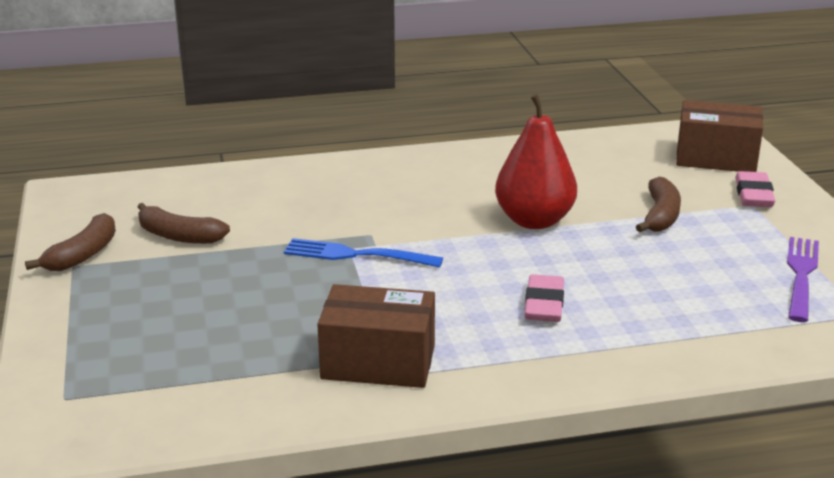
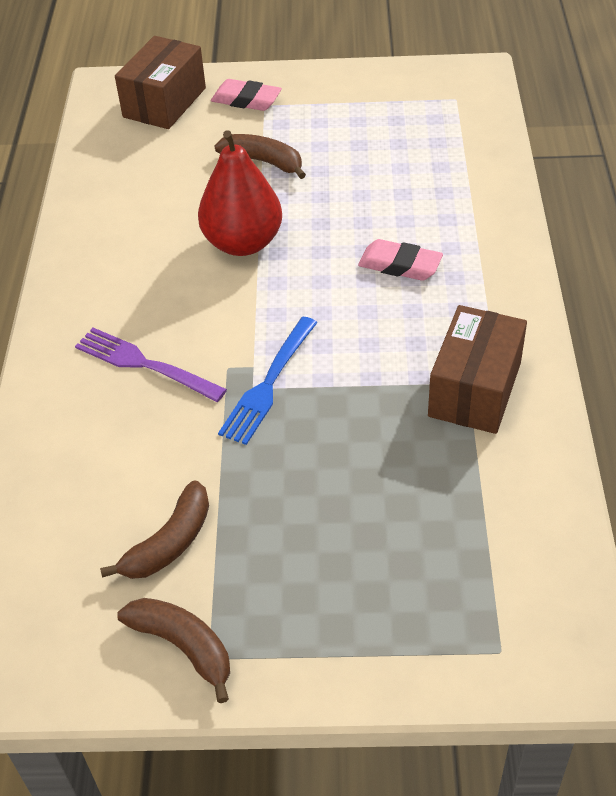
camera: 75 degrees left, 20 degrees up
purple fork [787,237,819,322] -> purple fork moved to [75,328,227,402]

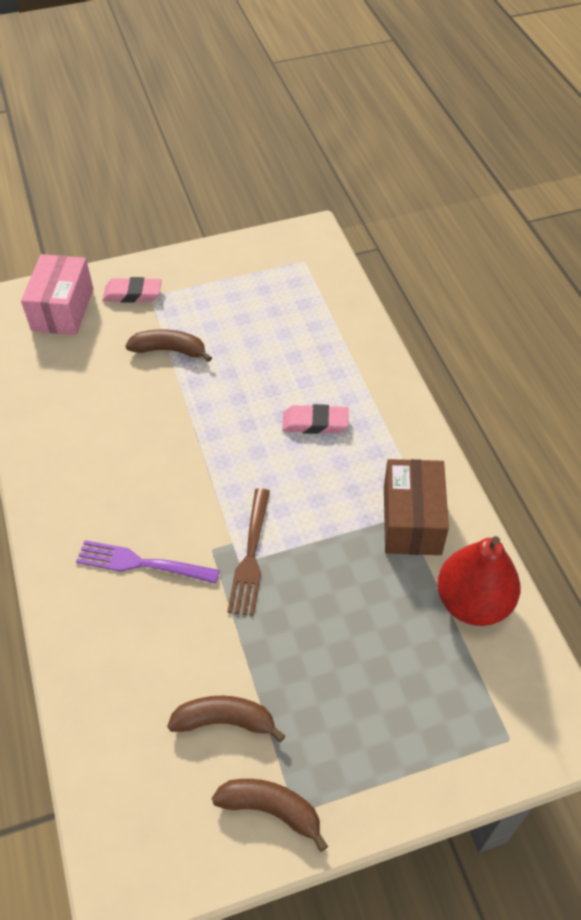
camera: 20 degrees left, 5 degrees up
brown banana [100,480,209,579] -> brown banana turned 105 degrees counterclockwise [167,696,285,742]
brown box [115,36,206,129] -> pink box [21,254,93,335]
red pear [198,130,282,256] -> red pear moved to [437,536,521,626]
blue fork [218,317,318,445] -> brown fork [227,488,270,616]

